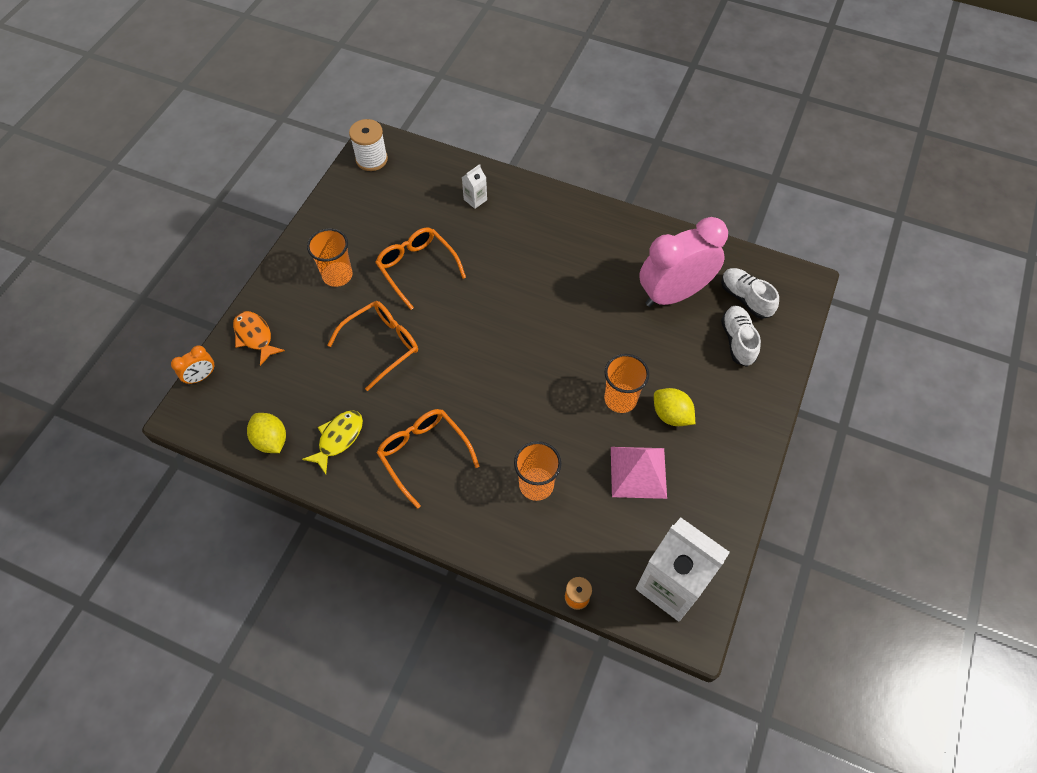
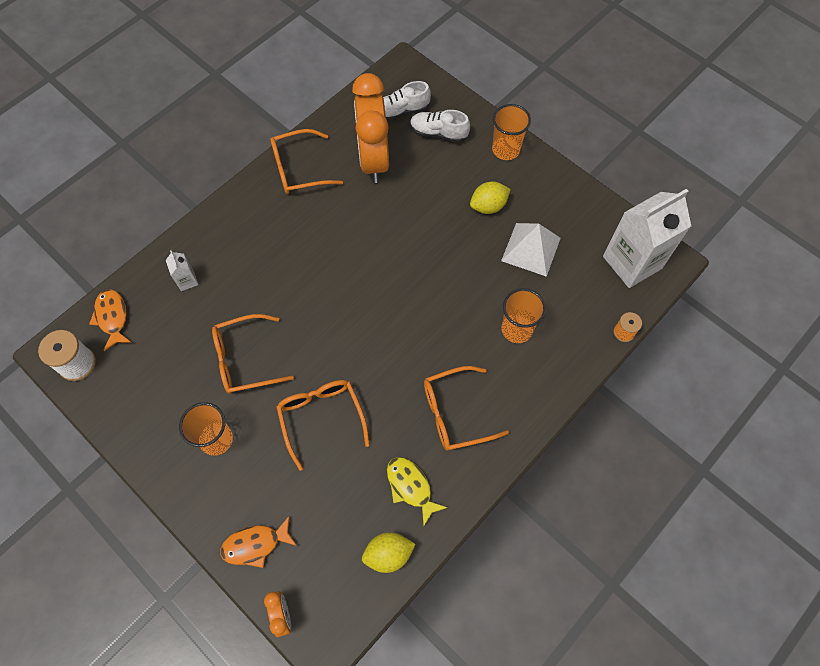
camera: 70 degrees left, 5 degrees up
orange cup [604,354,649,413] -> orange cup moved to [492,104,531,160]
pink pyramid [611,447,667,499] -> white pyramid [501,223,561,277]
pink clock [639,217,728,307] -> orange clock [352,73,389,183]
none -> orange fish [89,289,132,351]
none -> orange glasses [270,129,343,194]

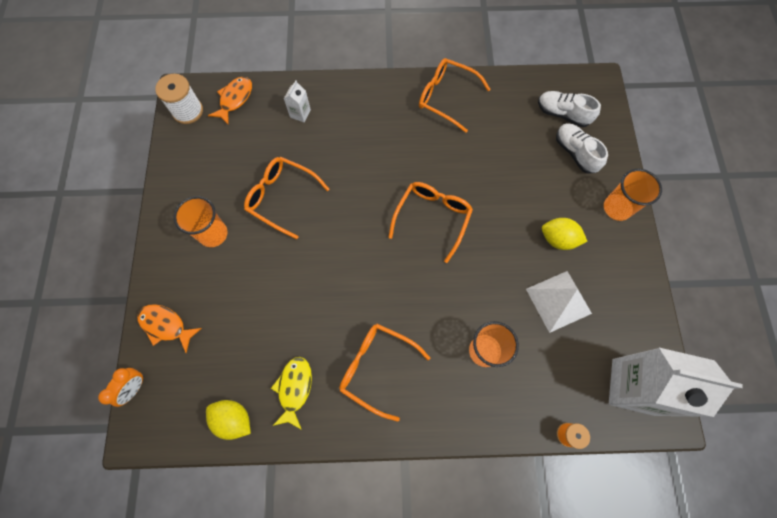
camera: 45 degrees right, 5 degrees up
orange glasses [276,380,370,471] -> orange glasses moved to [388,182,473,263]
orange clock [352,73,389,183] -> none

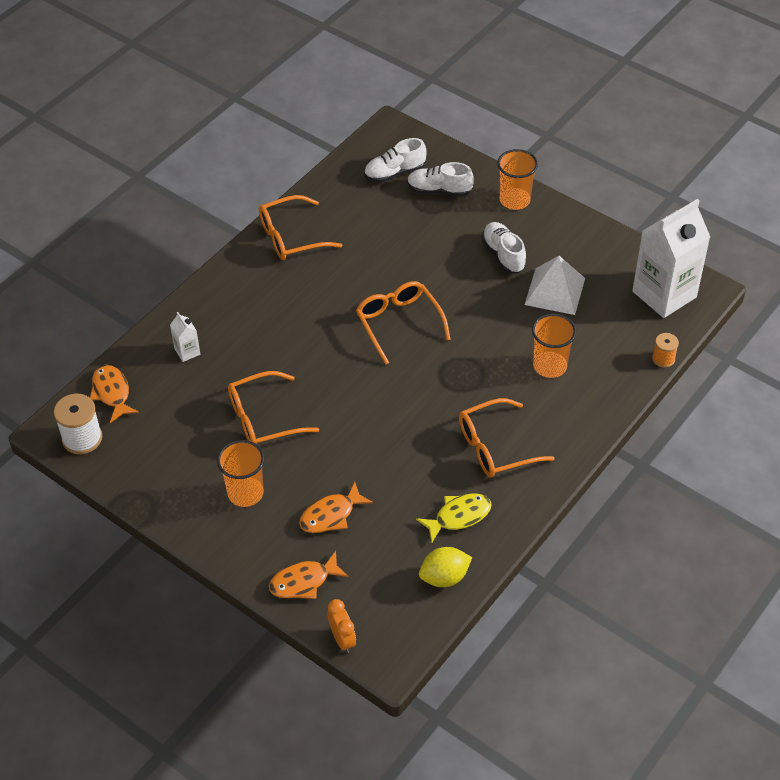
camera: 50 degrees left, 20 degrees down
yellow fish [271,357,312,430] -> yellow fish turned 105 degrees clockwise [416,493,492,543]
yellow lemon [542,218,587,250] -> white shoe [482,222,526,273]
none -> orange fish [299,482,373,533]

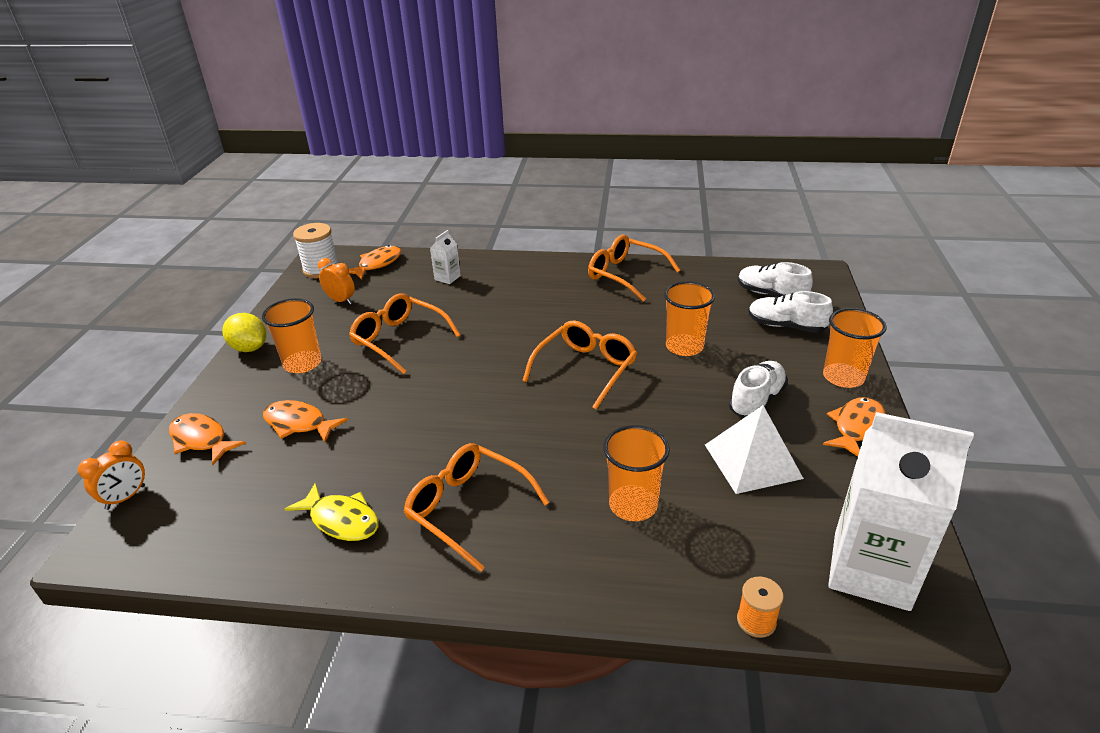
camera: 60 degrees right, 15 degrees down
white shoe [407,162,474,197] -> white shoe turned 45 degrees counterclockwise [748,291,833,333]
yellow lemon [419,547,472,587] -> yellow lemon moved to [222,313,267,352]
none -> orange clock [318,258,355,304]
none -> orange cup [664,281,715,356]
none -> orange fish [823,397,886,457]

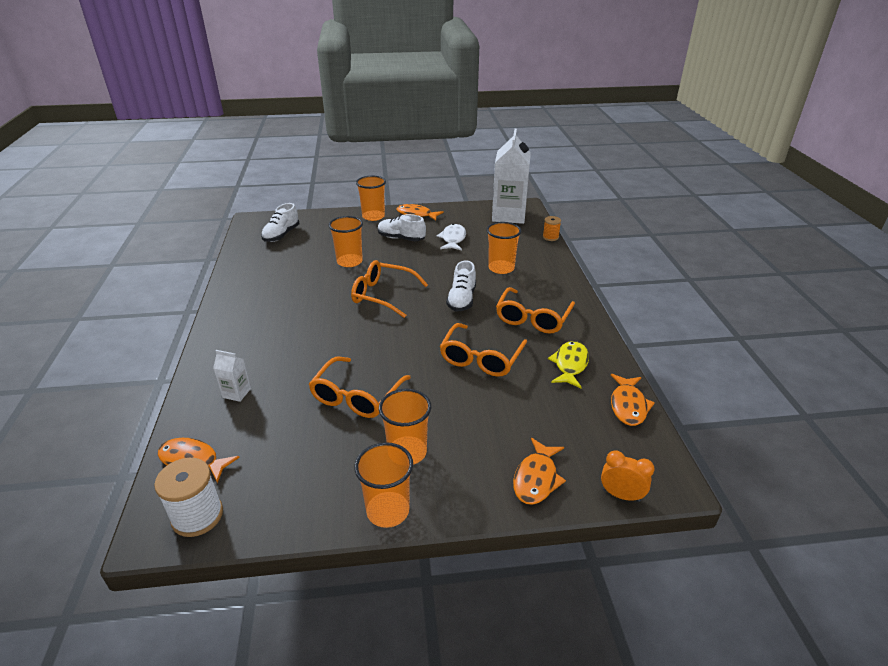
camera: 105 degrees left, 0 degrees up
yellow lemon [222,313,267,352] -> orange cup [354,442,413,528]
orange fish [263,400,348,443] -> orange fish moved to [611,374,655,426]
orange clock [318,258,355,304] -> none
orange glasses [588,235,680,302] -> orange glasses moved to [440,323,527,377]
white pyramid [705,405,804,494] -> white fish [436,224,466,250]
white shoe [748,291,833,333] -> white shoe moved to [446,260,476,312]

